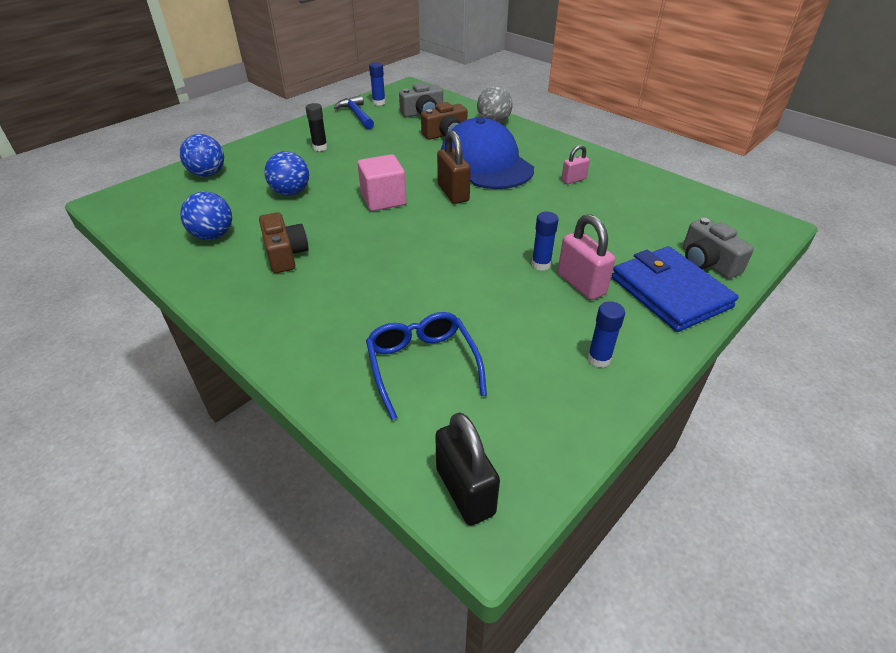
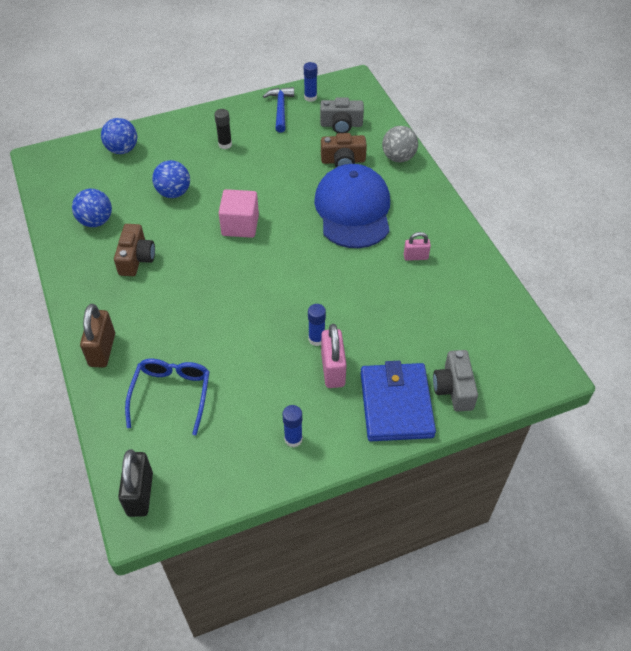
camera: 25 degrees right, 10 degrees up
brown padlock [437,130,471,204] -> brown padlock moved to [80,304,115,368]

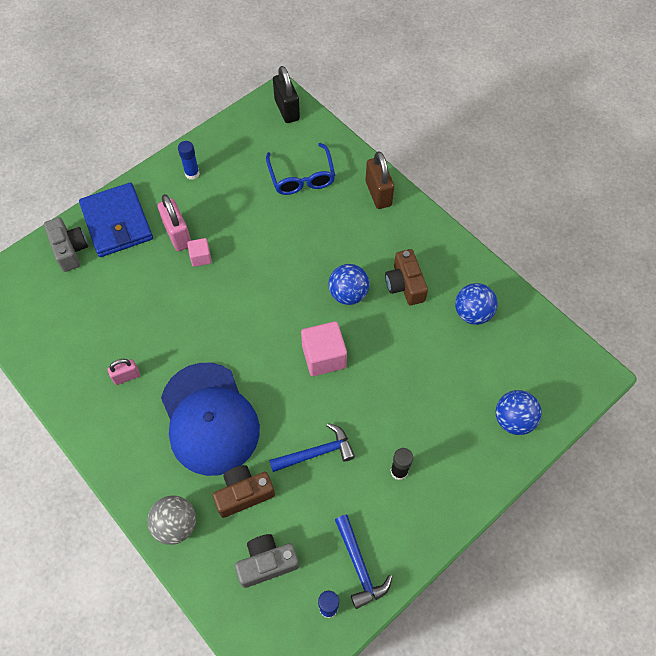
camera: 160 degrees right, 10 degrees up
blue ball [152,160,190,198] -> blue ball moved to [328,264,370,305]
blue glue stick [308,304,326,346] -> pink cube [187,238,212,267]
none -> blue hammer [269,423,355,472]

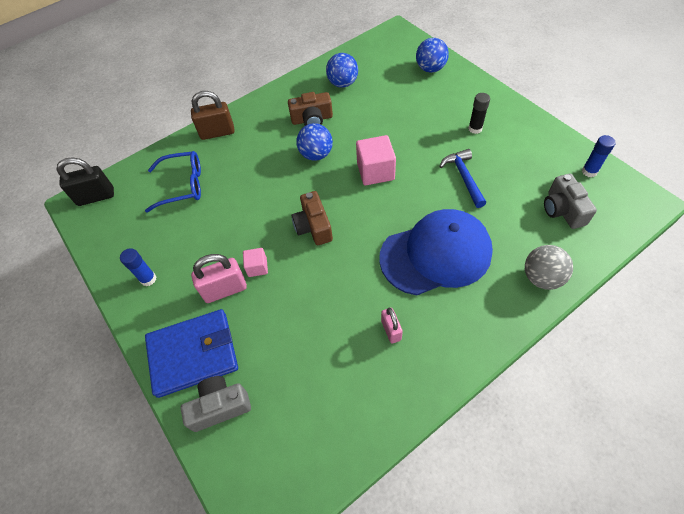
camera: 80 degrees left, 5 degrees down
brown camera [213,465,275,518] -> brown camera moved to [291,191,333,245]
blue hammer [335,515,392,609] -> none

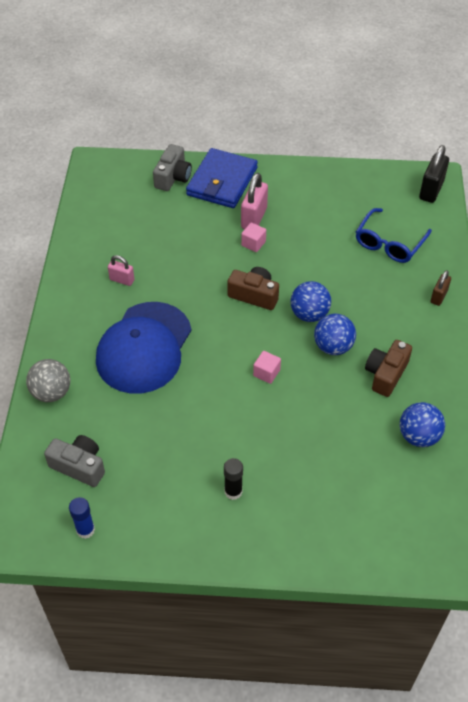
camera: 125 degrees right, 5 degrees down
blue glue stick [120,248,156,286] -> none
brown padlock [191,91,235,140] -> brown padlock [430,270,451,306], size x0.60
pink cube [356,135,396,185] -> pink cube [253,351,281,384], size x0.56
blue ball [416,38,449,73] -> blue ball moved to [291,281,331,322]
blue hammer [439,149,486,208] -> none

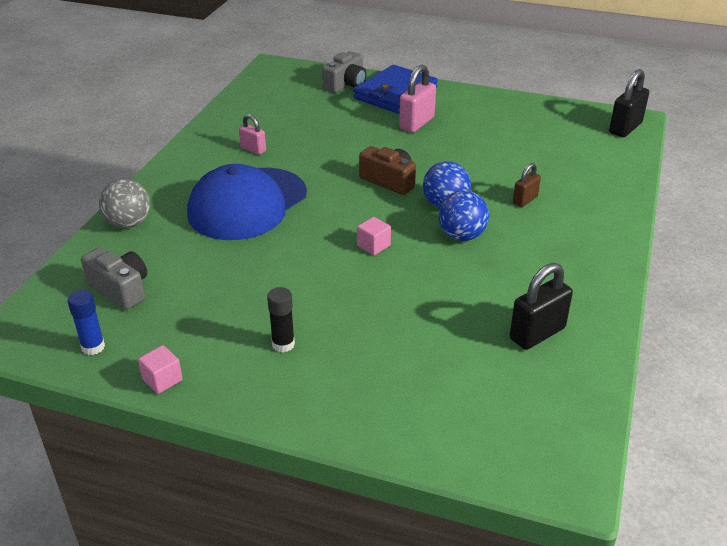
camera: 15 degrees right, 15 degrees down
pink cube [241,222,266,252] -> pink cube moved to [138,345,183,394]
blue glasses [356,208,432,263] -> none
brown camera [365,340,412,397] -> none
blue ball [400,402,445,447] -> black padlock [510,263,573,350]
brown padlock [430,270,451,306] -> brown padlock moved to [513,163,541,207]

